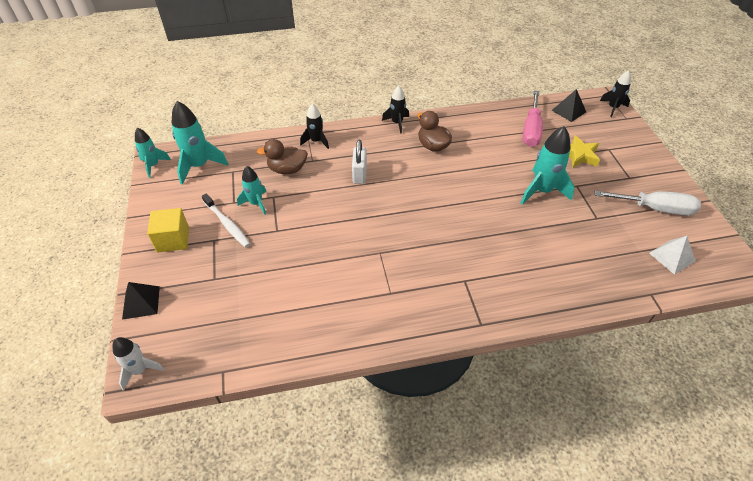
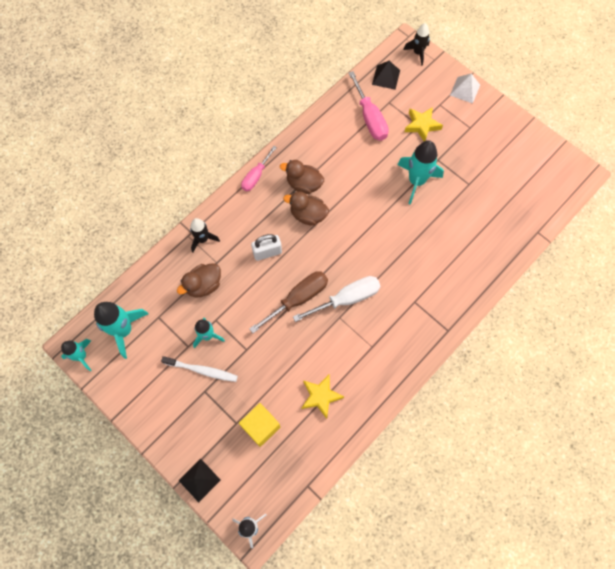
camera: 35 degrees left, 20 degrees up
yellow cube [147,208,189,252] -> yellow cube moved to [239,403,280,447]
white padlock [352,140,367,184] -> white padlock turned 75 degrees counterclockwise [251,234,282,261]
black rocket [382,86,409,134] -> pink screwdriver [241,146,277,191]
white screwdriver [595,191,701,216] -> white screwdriver moved to [293,276,381,322]
white pyramid [649,236,695,275] -> white pyramid moved to [450,74,480,104]
none -> brown screwdriver [249,271,328,333]
none -> brown duck [283,191,329,226]
none -> yellow star [301,375,344,419]

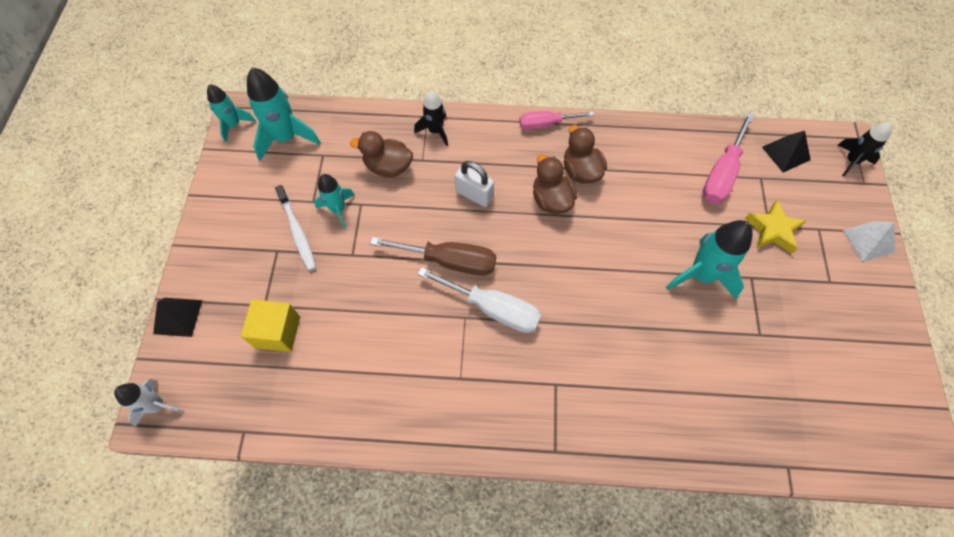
camera: 50 degrees right, 5 degrees down
yellow star [301,375,344,419] -> none

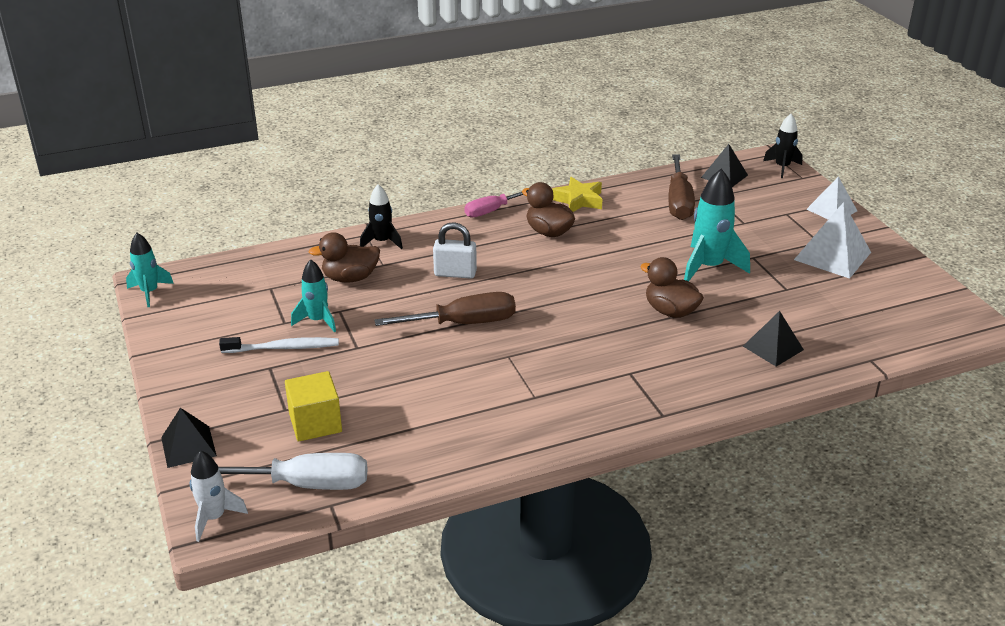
camera: 25 degrees left, 30 degrees down
turquoise rocket [247,67,321,161] -> none
white toothbrush [275,185,316,271] -> white toothbrush turned 45 degrees counterclockwise [219,337,339,353]
white screwdriver [417,267,542,333] -> white screwdriver moved to [218,453,367,490]
brown duck [533,154,577,214] -> brown duck moved to [640,257,704,318]
pink screwdriver [702,112,754,204] -> brown screwdriver [668,154,695,220]
yellow star [745,200,806,254] -> yellow star moved to [552,177,603,212]
none -> black pyramid [743,311,804,367]
none -> white pyramid [794,202,871,279]

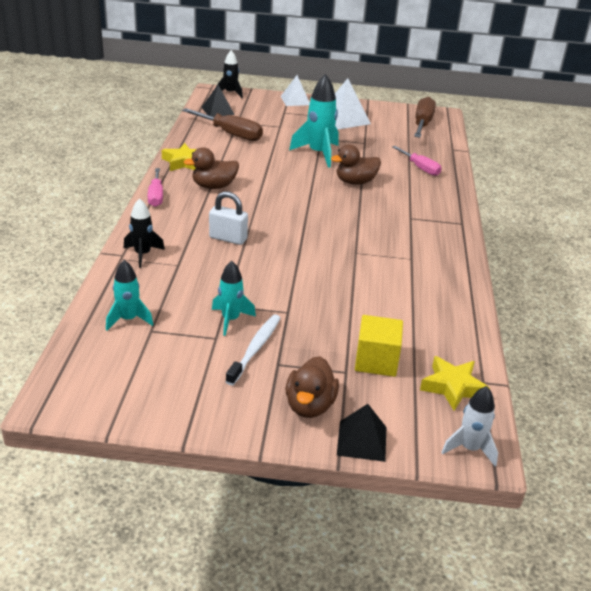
camera: 65 degrees left, 0 degrees up
turquoise rocket [126,233,174,307] -> turquoise rocket moved to [106,260,153,330]
white screwdriver [218,453,367,490] -> yellow star [420,356,490,411]
brown duck [309,232,380,283] -> brown duck moved to [286,356,339,418]
brown screwdriver [374,292,516,326] -> brown screwdriver moved to [414,97,436,138]
white padlock [433,222,477,279] -> white padlock turned 75 degrees clockwise [209,191,248,245]
black pyramid [743,311,804,367] -> pink screwdriver [392,146,442,176]

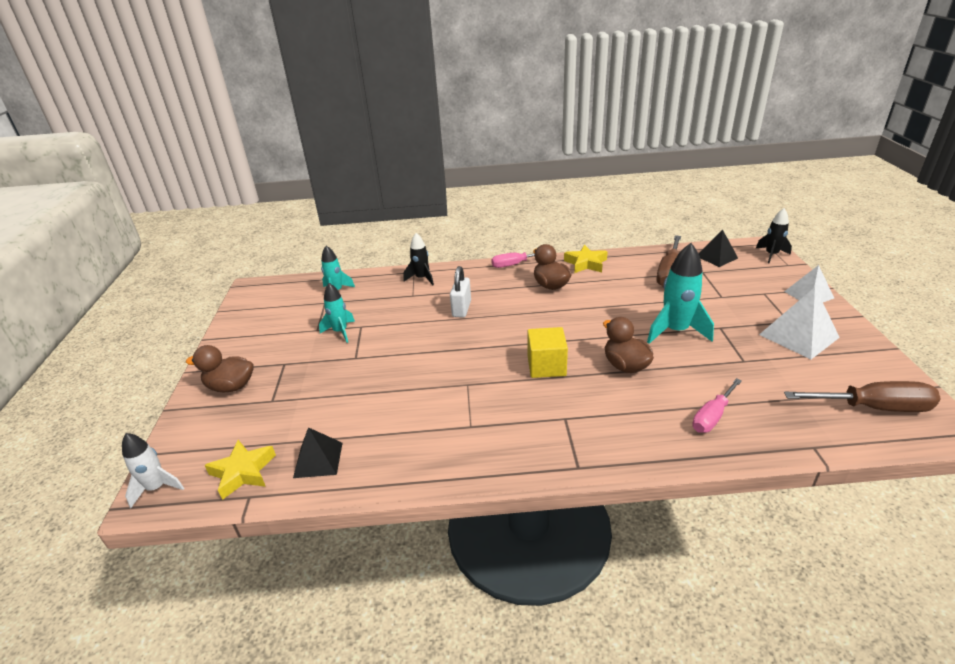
camera: 85 degrees right, 0 degrees up
white toothbrush [225,314,280,385] -> none
black pyramid [337,404,386,462] -> black pyramid moved to [293,427,342,478]
yellow cube [355,315,403,377] -> yellow cube moved to [527,327,568,378]

